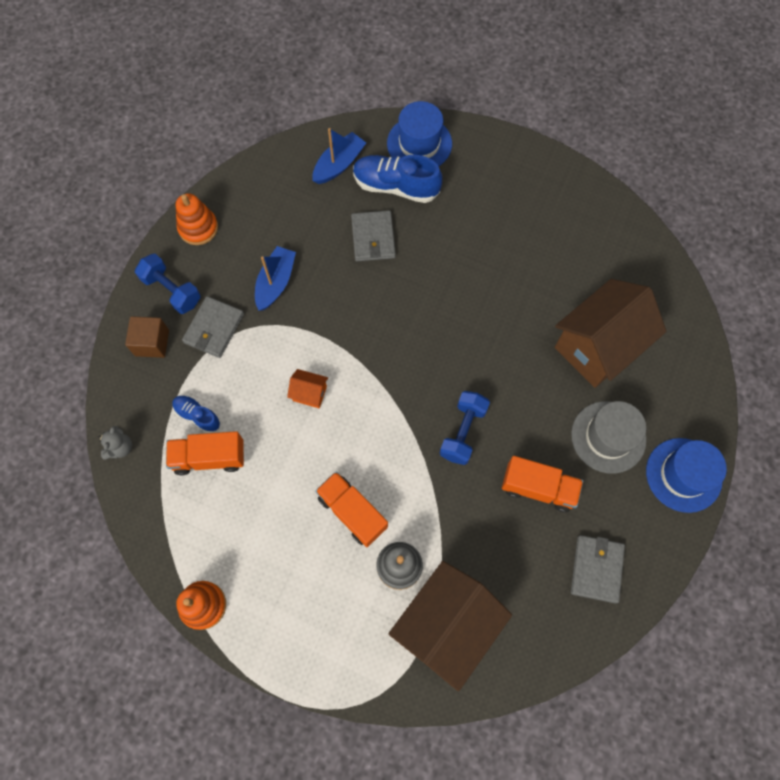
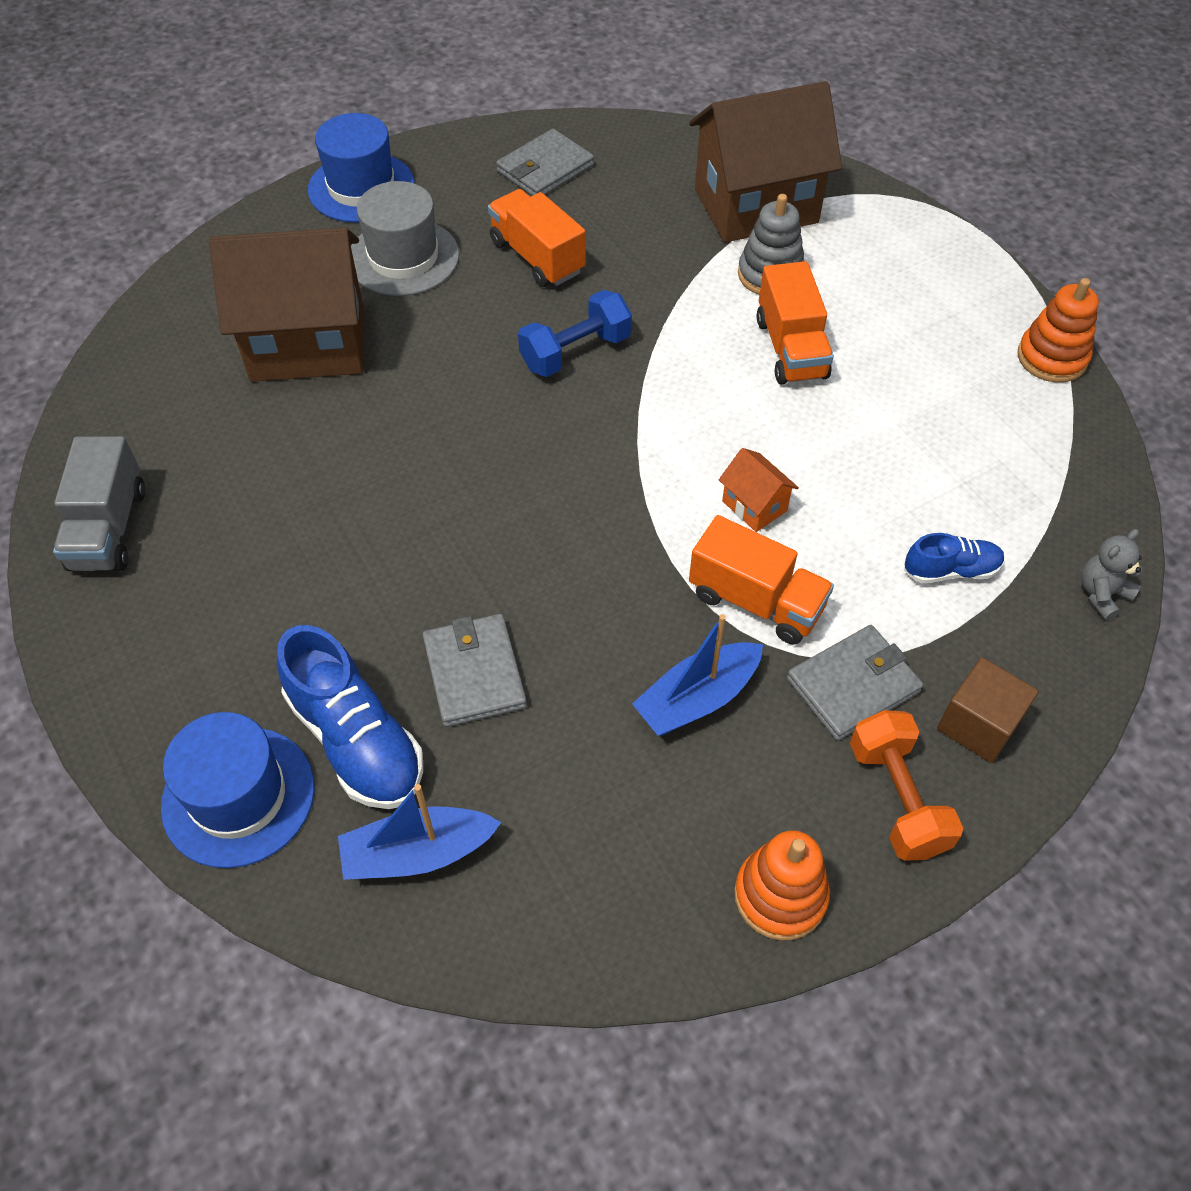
camera: 145 degrees left, 15 degrees down
blue dumbbell [135,253,201,314] -> orange dumbbell [850,710,963,861]
orange truck [166,431,244,475] -> orange truck moved to [689,515,834,645]
blue shoe [172,395,220,433] -> blue shoe turned 75 degrees counterclockwise [904,533,1005,583]
grey wallet [351,210,396,261] -> grey wallet turned 45 degrees counterclockwise [423,614,527,727]
none -> grey truck [53,436,145,571]

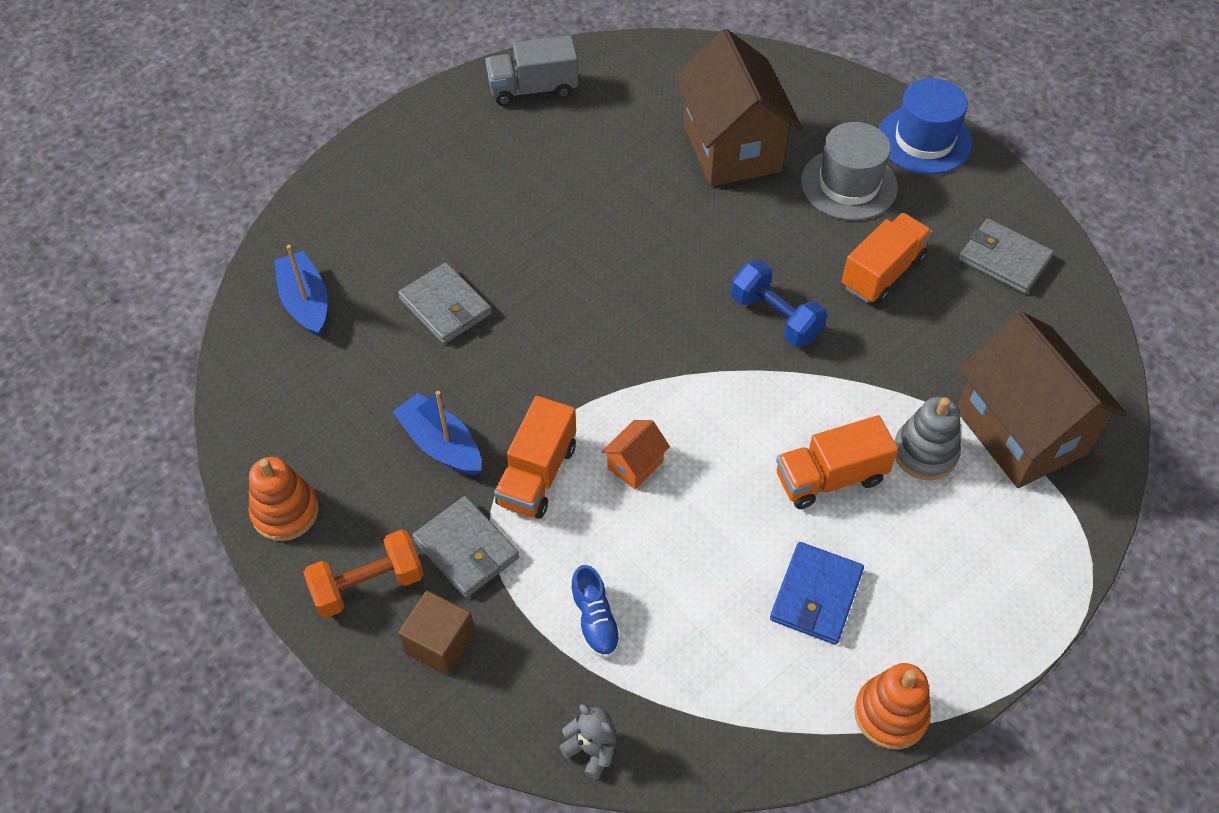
camera: 80 degrees right, 0 degrees up
blue hat [161,712,315,868] -> none
blue shoe [277,625,423,809] -> none
grey wallet [423,614,527,727] -> grey wallet turned 75 degrees clockwise [398,262,492,344]
none -> blue wallet [770,542,864,645]

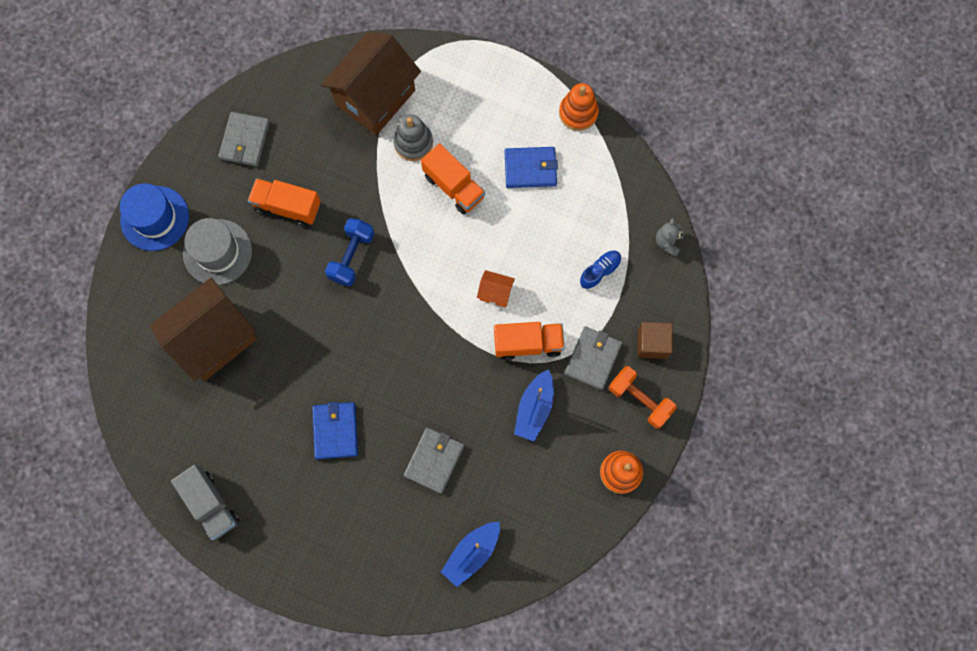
camera: 115 degrees left, 20 degrees up
none -> blue wallet [312,402,358,459]

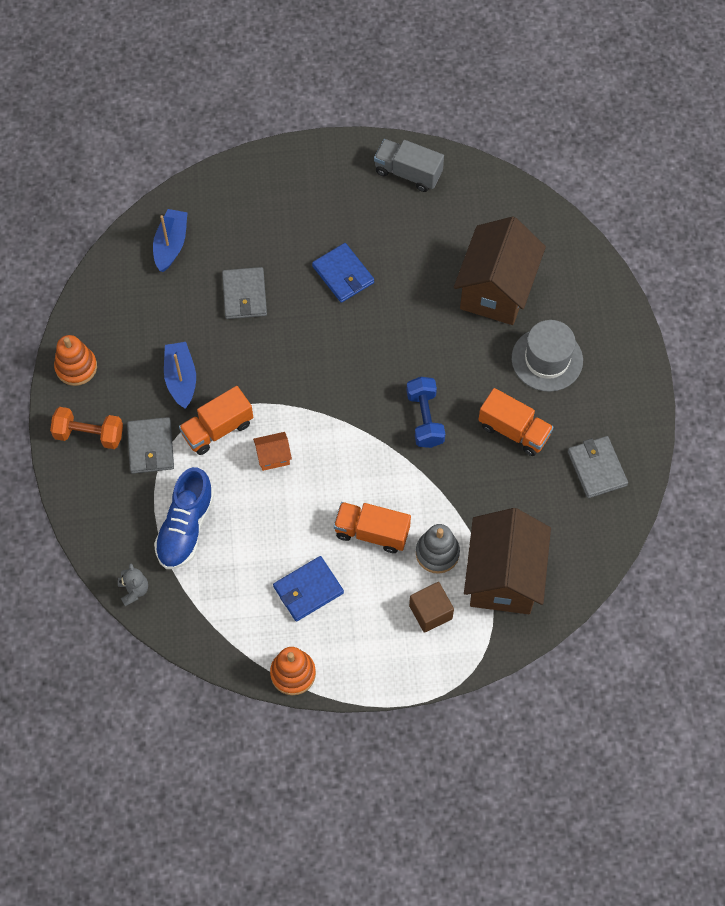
camera: 150 degrees right, 10 degrees down
blue hat [120,183,189,251] -> none
orange truck [248,178,321,226] -> orange truck turned 45 degrees clockwise [478,388,553,456]
blue shoe [579,250,622,290] -> blue shoe [154,467,215,569], size x1.80
brown cube [637,322,673,359] -> brown cube moved to [409,582,454,633]

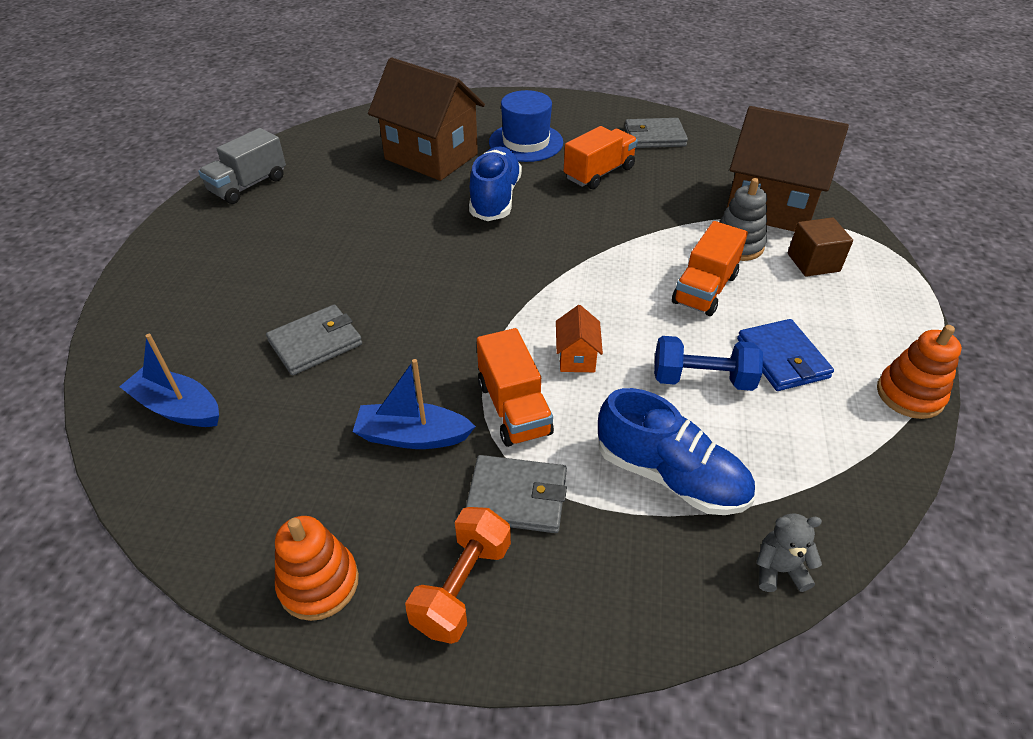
camera: 75 degrees left, 20 degrees down
grey wallet [222,267,267,319] -> grey wallet turned 45 degrees counterclockwise [266,304,362,375]
blue wallet [312,243,374,303] -> none
blue dumbbell [407,377,445,448] -> blue dumbbell moved to [654,336,763,391]
grey hat [512,320,583,392] -> blue hat [489,90,563,162]
none -> blue shoe [469,146,522,221]

